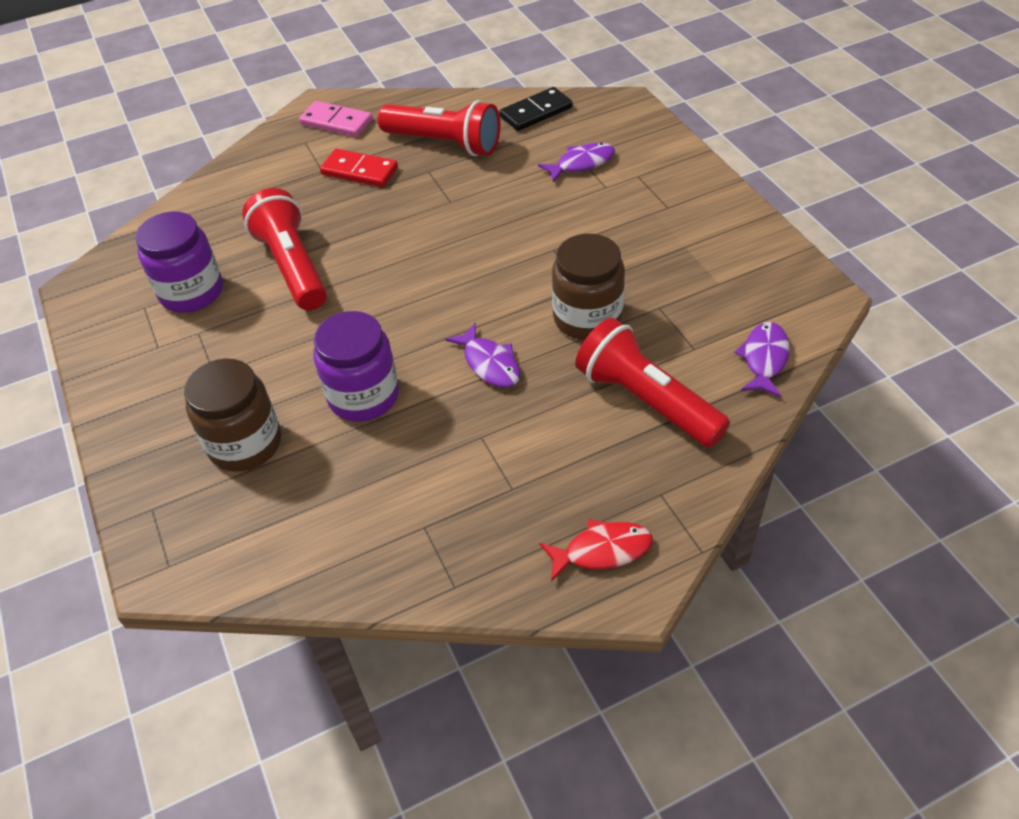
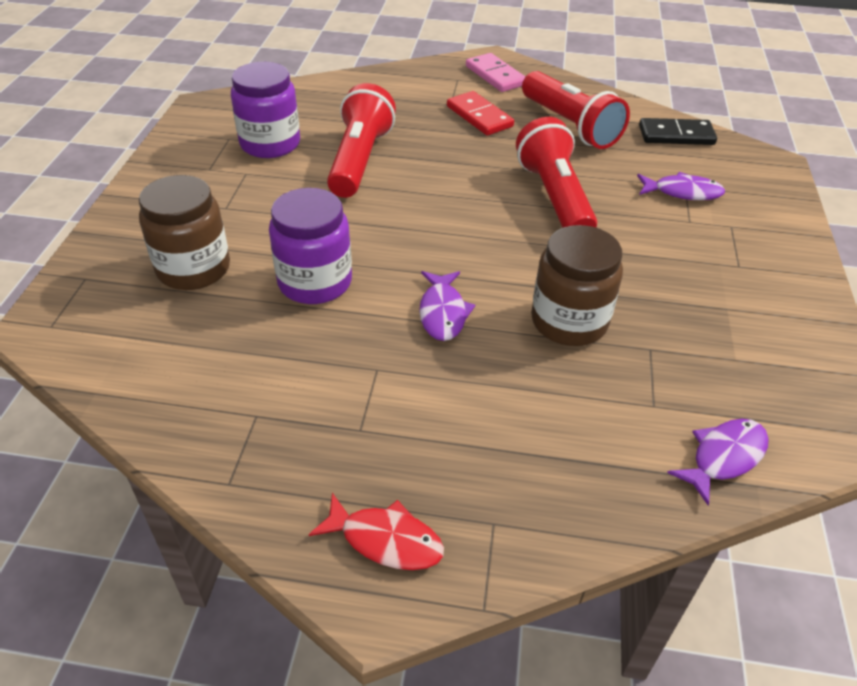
camera: 30 degrees right, 5 degrees down
red flashlight [575,318,730,448] -> red flashlight moved to [516,117,597,228]

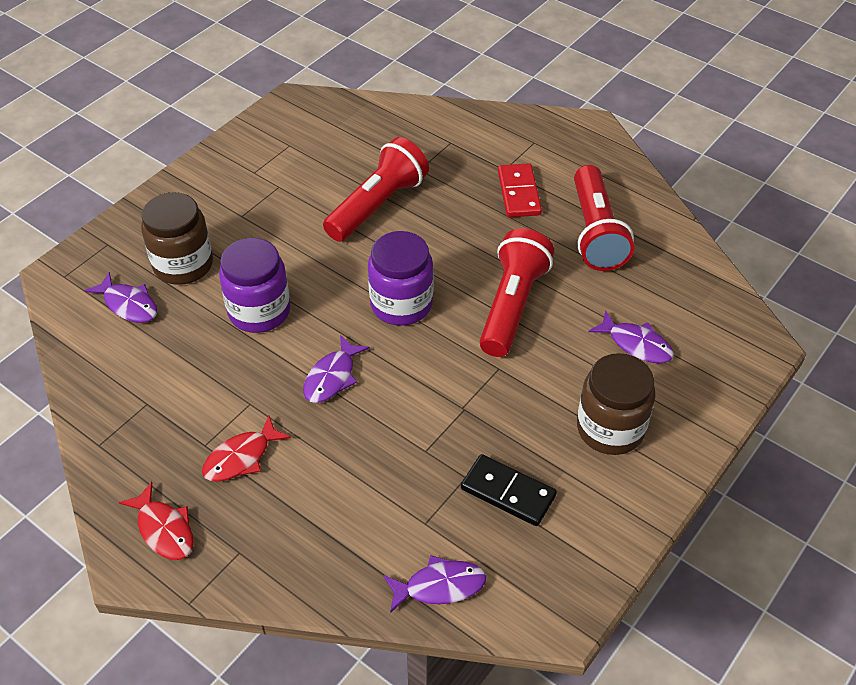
camera: 30 degrees right, 5 degrees up
purple jar [231,62,300,158] -> purple jar moved to [368,231,433,326]
pink domino [466,53,526,92] -> none
brown jar [531,225,623,346] -> brown jar moved to [577,353,656,455]
black domino [639,118,717,145] -> black domino moved to [461,454,557,526]
none -> purple fish [85,272,157,323]
none -> red fish [202,416,291,482]

